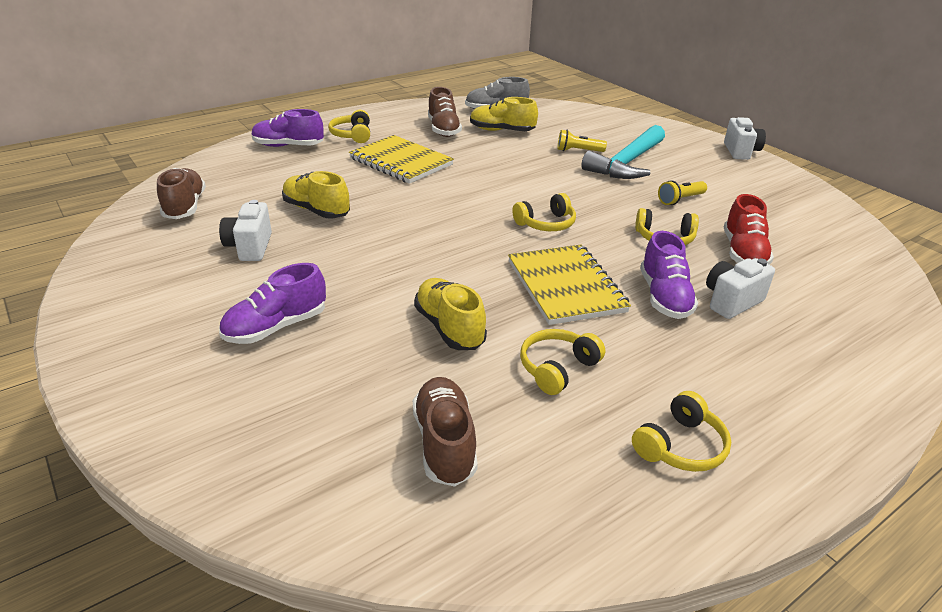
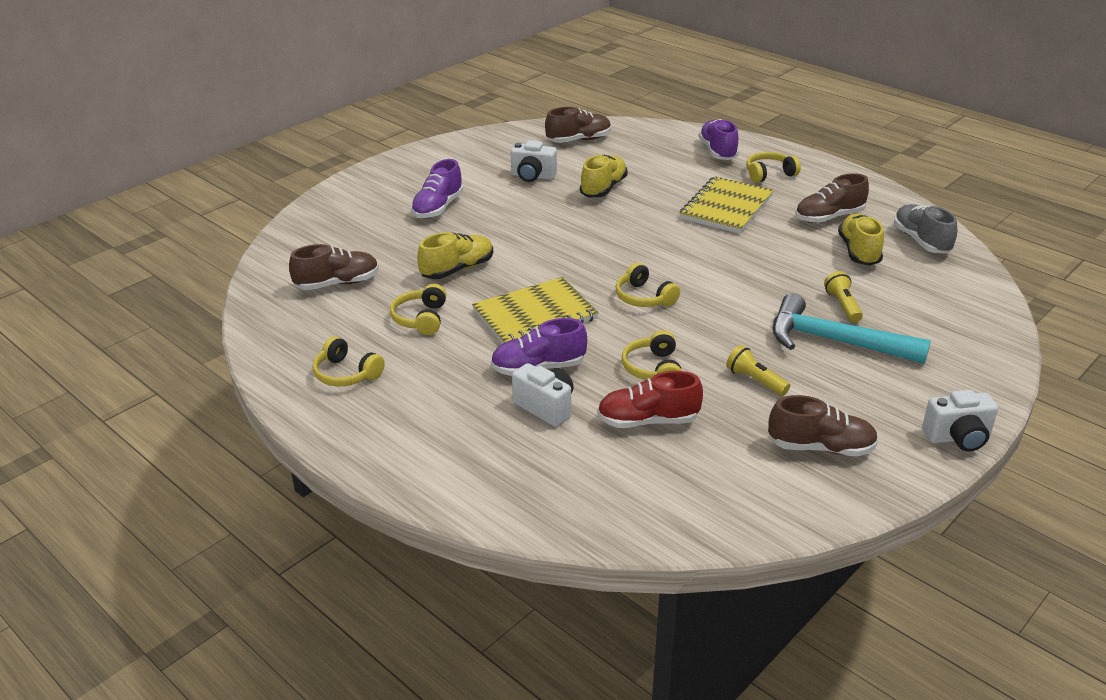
camera: 80 degrees right, 0 degrees up
white camera [219,200,272,261] -> white camera turned 150 degrees counterclockwise [511,140,557,182]
purple shoe [219,263,326,344] -> purple shoe turned 105 degrees counterclockwise [411,159,463,218]
yellow headphones [520,329,605,395] -> yellow headphones turned 120 degrees counterclockwise [390,284,446,335]
none -> brown shoe [768,395,878,456]

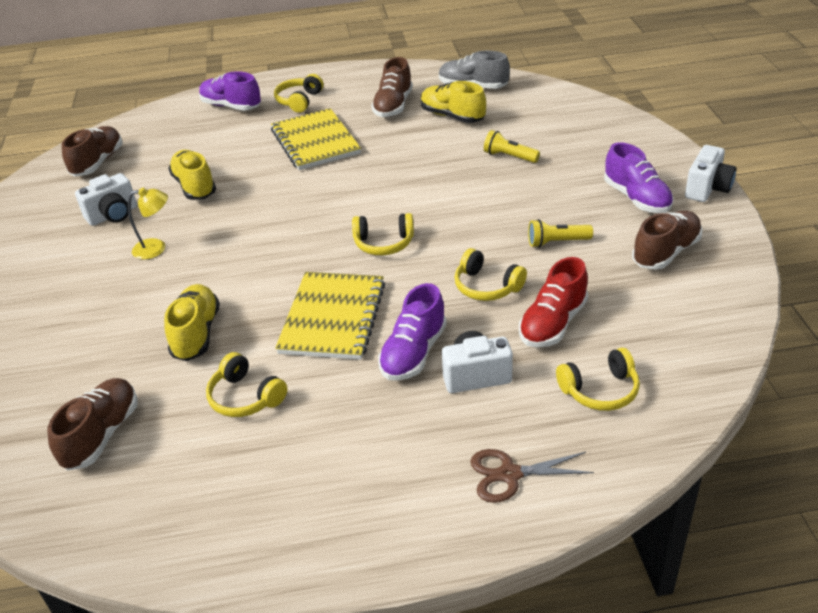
camera: 50 degrees left, 5 degrees up
yellow headphones [313,336,385,386] -> yellow headphones moved to [556,348,640,411]
purple shoe [411,159,463,218] -> purple shoe moved to [604,142,674,213]
turquoise hammer [772,293,931,364] -> none
none -> yellow lamp [128,188,168,260]
none -> brown scissors [470,449,594,503]

